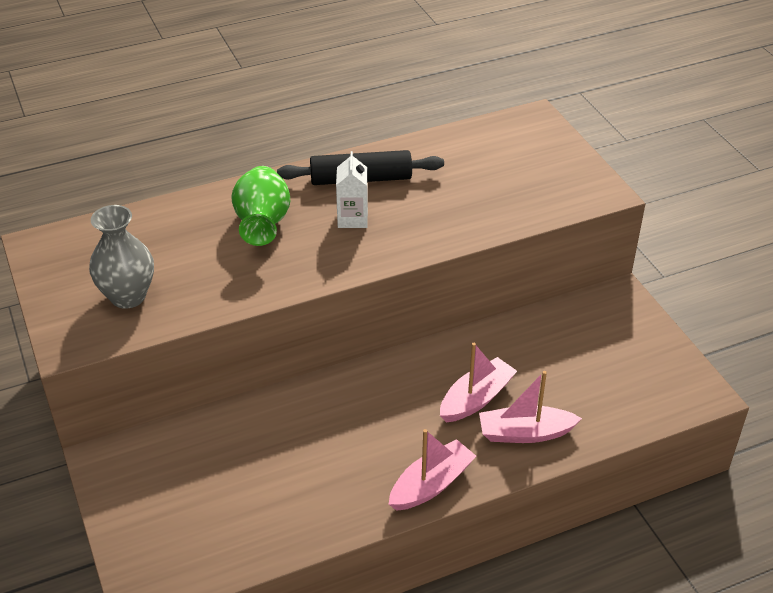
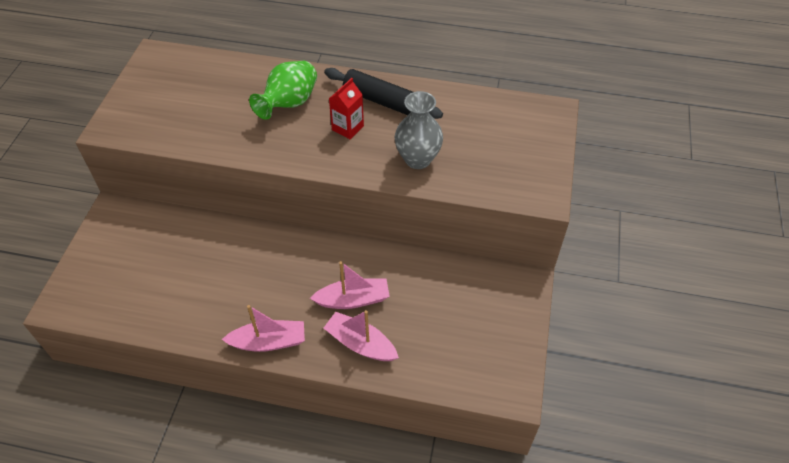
camera: 35 degrees right, 10 degrees up
grey vase [89,205,154,309] -> grey vase moved to [395,91,443,169]
white carton [336,151,368,228] -> red carton [329,78,364,139]

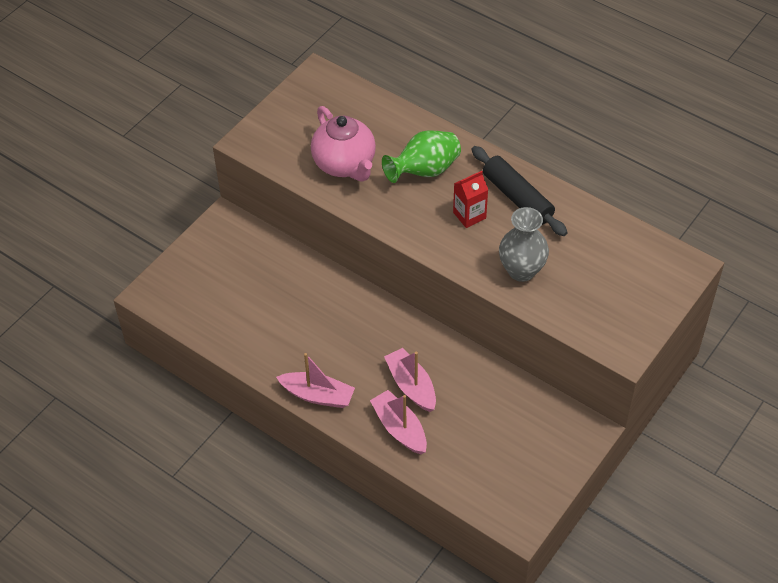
camera: 25 degrees right, 0 degrees up
pink boat [310,261,390,309] -> pink boat turned 135 degrees counterclockwise [384,348,436,412]
none -> pink teapot [311,106,376,182]

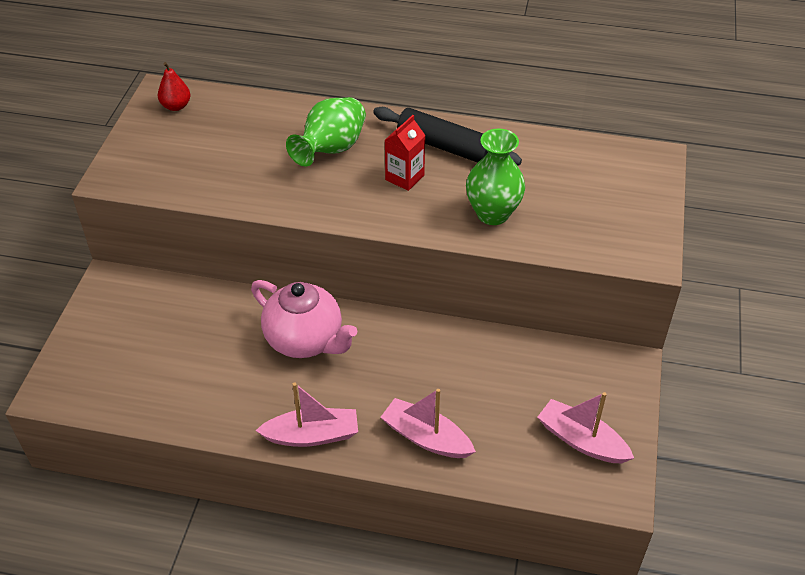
camera: 25 degrees left, 5 degrees down
pink teapot [311,106,376,182] -> pink teapot moved to [251,280,357,358]
pink boat [384,348,436,412] -> pink boat moved to [537,392,634,463]
grey vase [499,207,549,282] -> green vase [466,129,525,225]
none -> red pear [158,62,190,111]

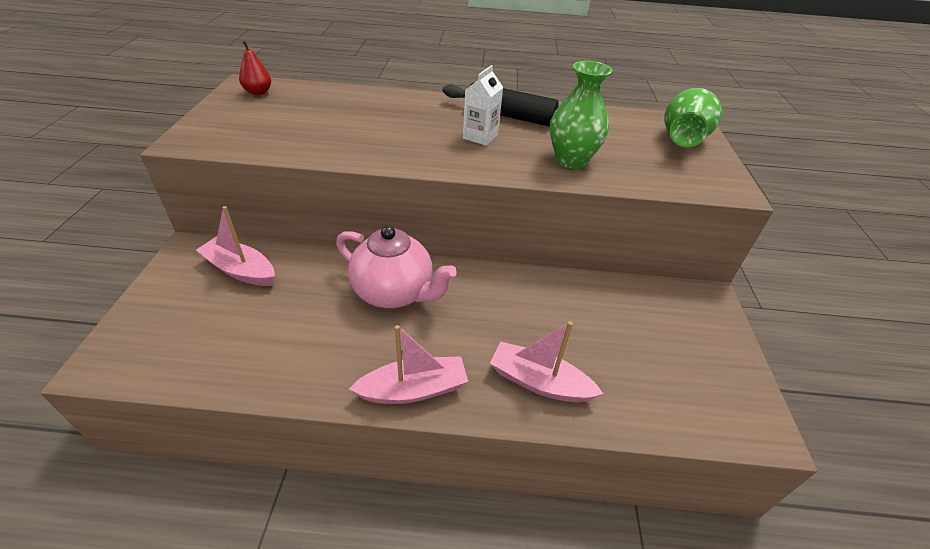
camera: 10 degrees left, 5 degrees down
green vase [286,97,366,167] -> green vase moved to [664,88,722,147]
red carton [385,115,426,191] -> white carton [463,65,503,146]
pink boat [537,392,634,463] -> pink boat moved to [196,206,275,286]

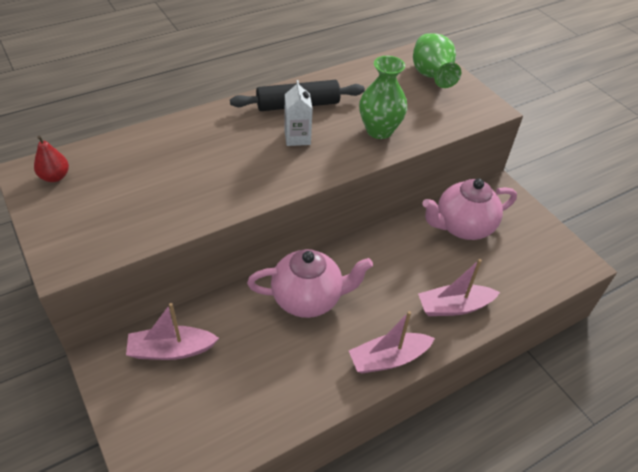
camera: 35 degrees left, 5 degrees up
pink boat [349,325,468,404] -> pink boat turned 150 degrees counterclockwise [349,311,435,374]
none -> pink teapot [422,179,517,240]

